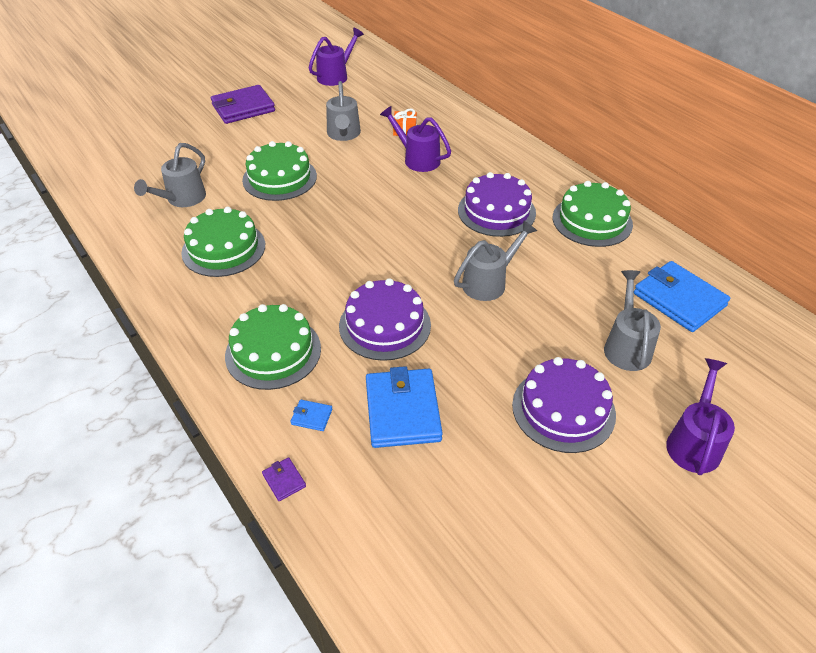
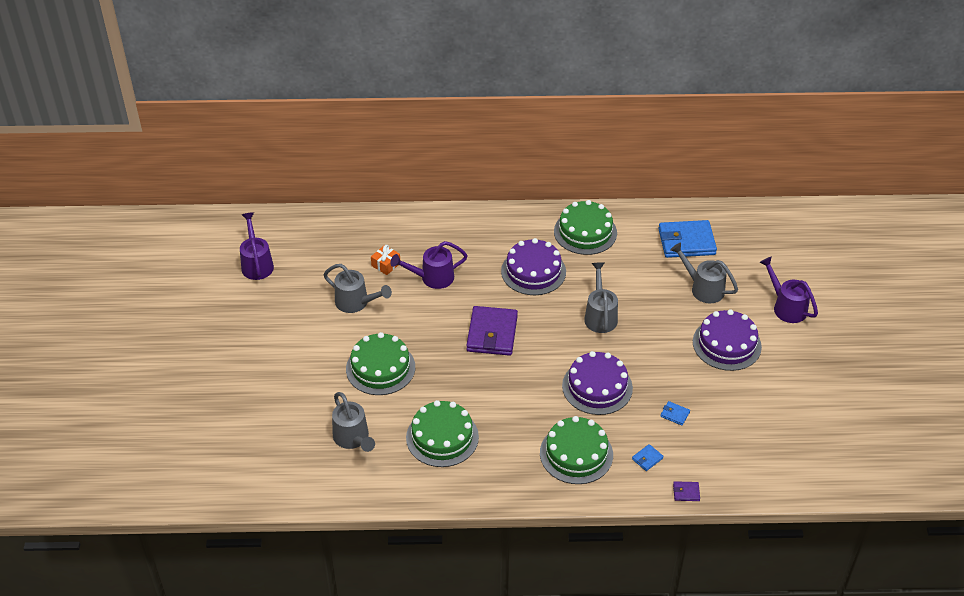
camera: 55 degrees left, 0 degrees up
purple wallet [211,85,275,124] -> purple wallet moved to [466,306,518,356]
blue wallet [366,366,443,448] -> blue wallet [661,401,690,426], size x0.42

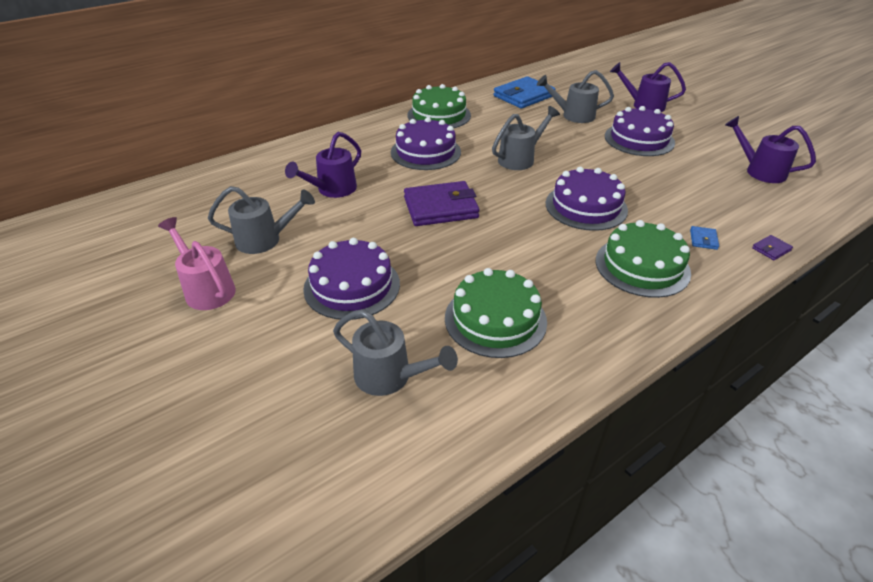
camera: 35 degrees left, 5 degrees down
purple watering can [240,212,274,280] -> purple watering can moved to [725,116,816,183]
green cake [346,332,415,395] -> purple cake [303,238,400,320]
orange gift [371,245,400,275] -> none
purple wallet [466,306,518,356] -> purple wallet turned 75 degrees counterclockwise [404,181,480,226]
grey watering can [584,262,618,333] -> grey watering can turned 90 degrees clockwise [492,106,560,170]
blue wallet [661,401,690,426] -> none
none -> pink watering can [158,217,236,310]

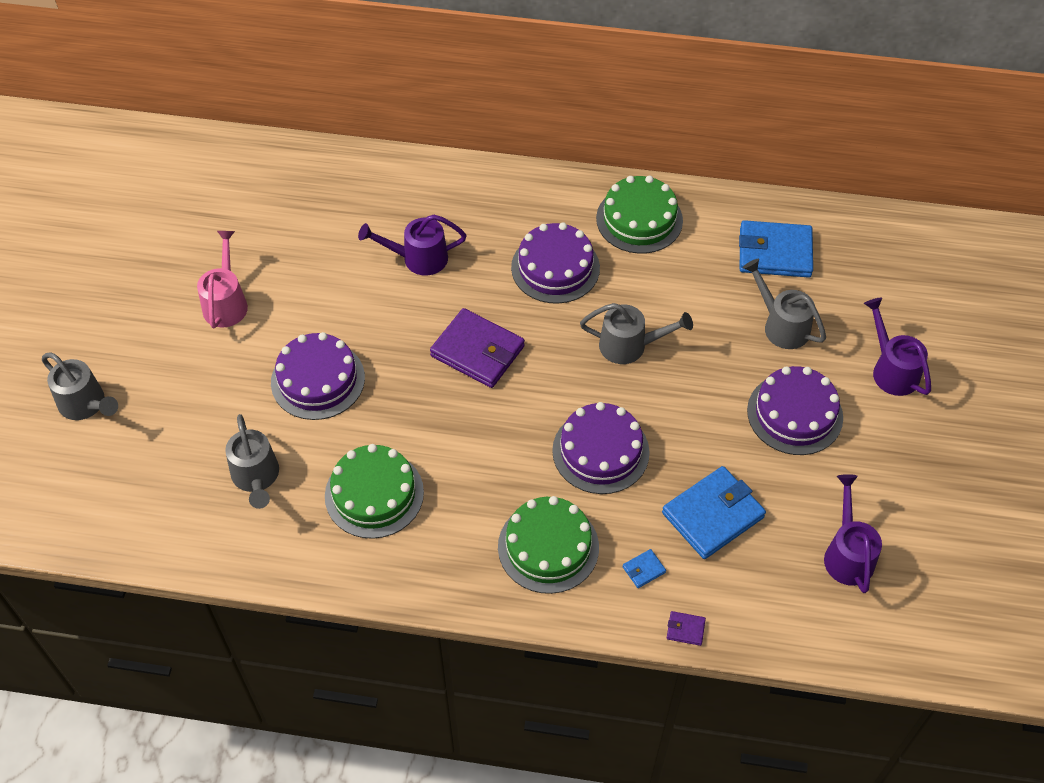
camera: 45 degrees right, 15 degrees up
grey watering can [208,186,315,254] -> grey watering can moved to [42,352,118,420]
none -> blue wallet [662,466,766,559]

